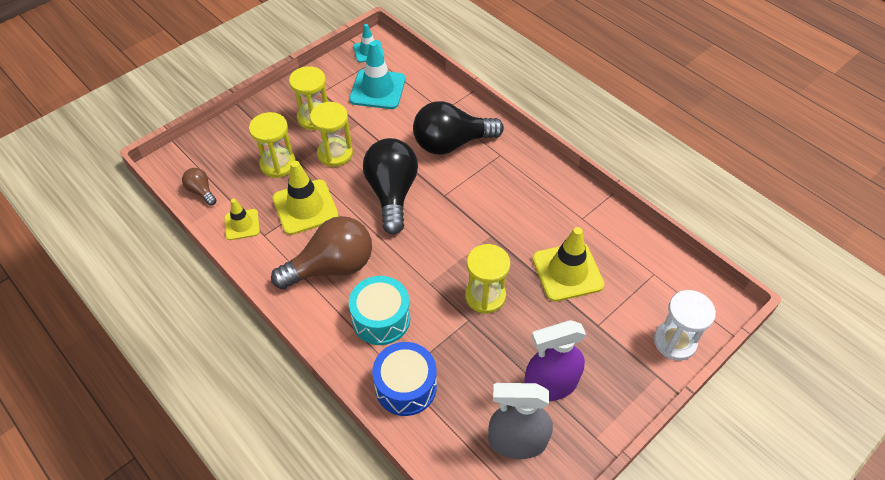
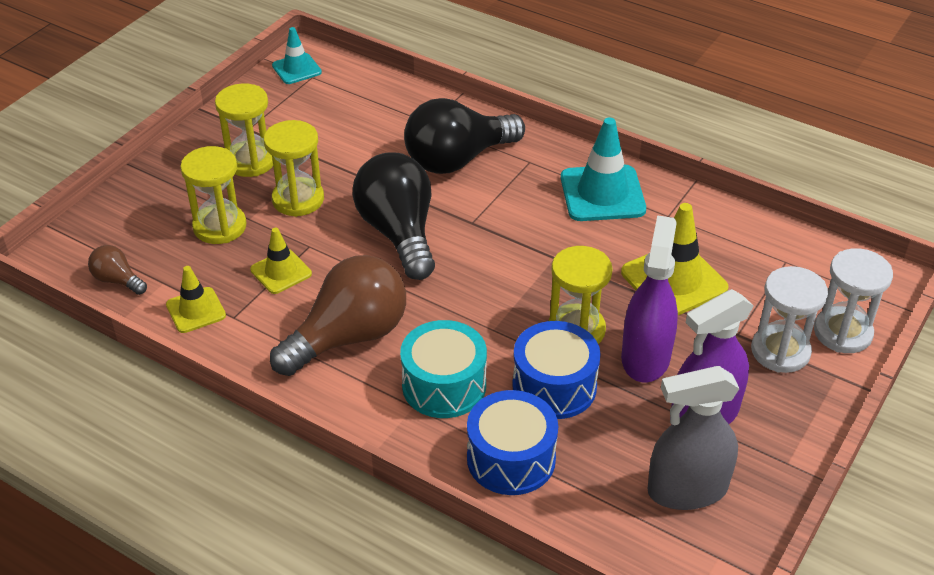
camera: 15 degrees left, 10 degrees down
yellow traffic cone [272,161,339,235] -> yellow traffic cone [250,228,312,294], size x0.59
turquoise traffic cone [349,41,405,109] -> turquoise traffic cone moved to [561,118,646,221]
none -> blue drum [512,321,601,419]
none -> purple spray bottle [621,215,678,383]
none -> white hourglass [751,266,828,373]

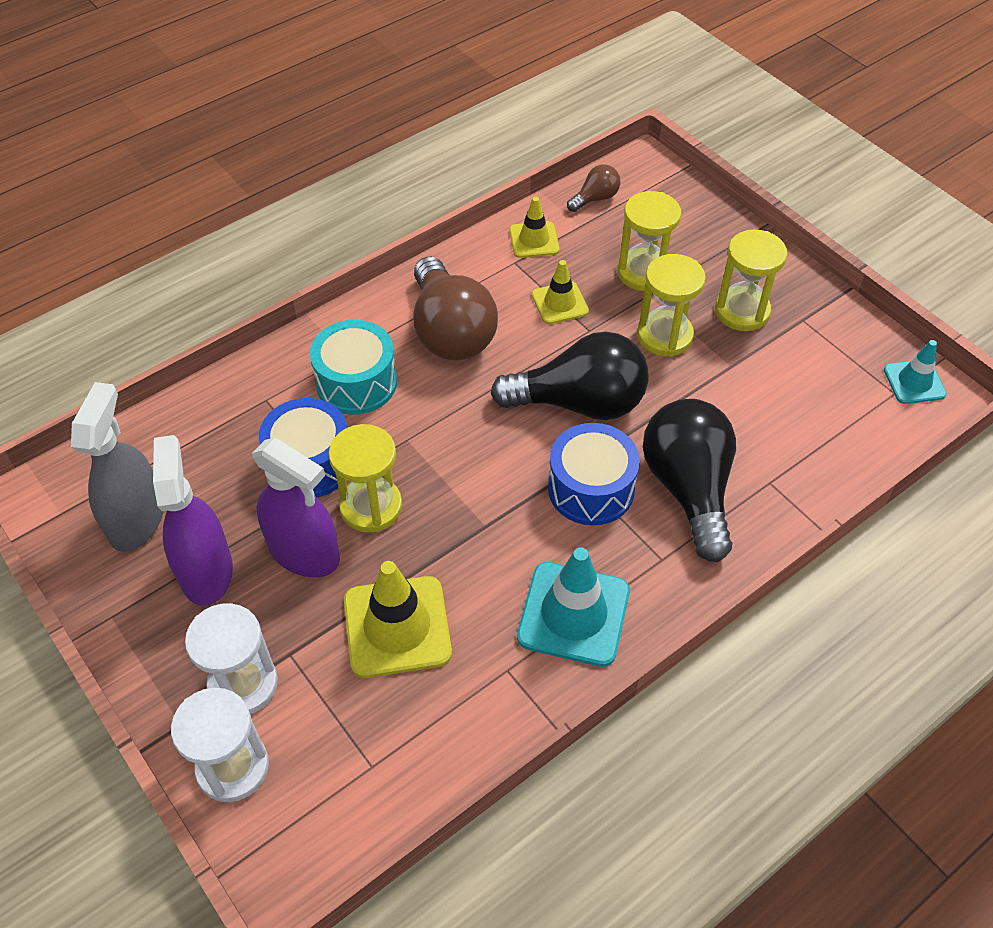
camera: 110 degrees right, 10 degrees up
blue drum [467,390,558,495] -> blue drum moved to [548,423,640,525]

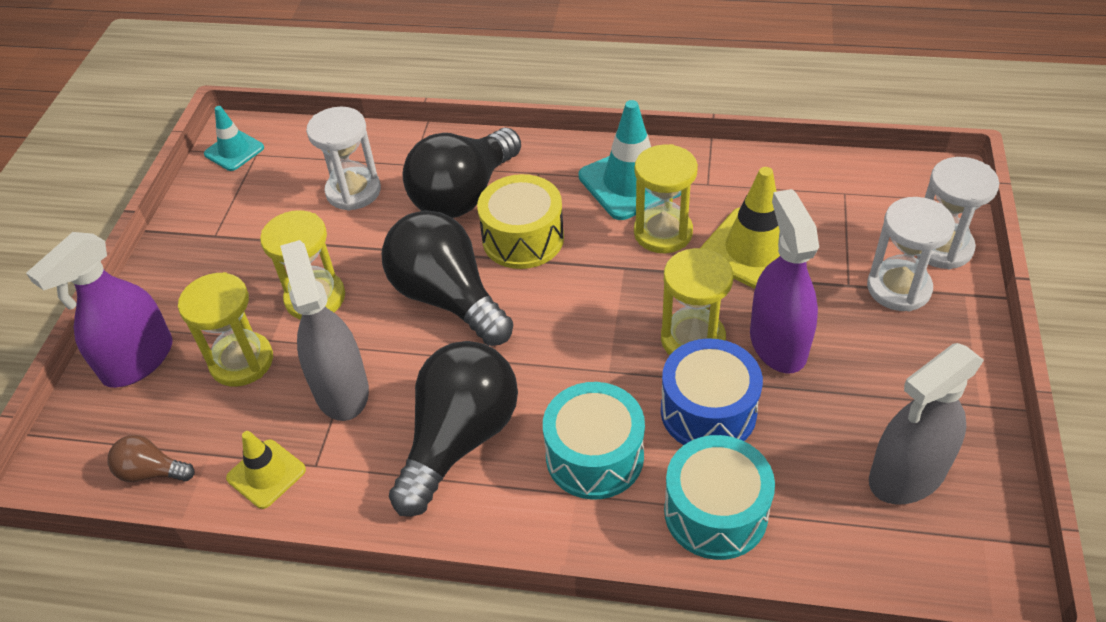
camera: 130 degrees left, 5 degrees down
purple spray bottle [153,435,233,606] -> purple spray bottle moved to [26,232,173,388]
brown light bulb [413,257,498,360] -> black light bulb [389,341,518,517]
yellow traffic cone [532,260,589,324] -> grey spray bottle [280,240,369,421]
blue drum [548,423,640,525] -> yellow drum [477,174,564,269]
yellow hourglass [715,229,787,331] -> yellow hourglass moved to [634,144,698,253]
none -> white hourglass [306,107,381,211]
none -> turquoise drum [664,435,775,560]

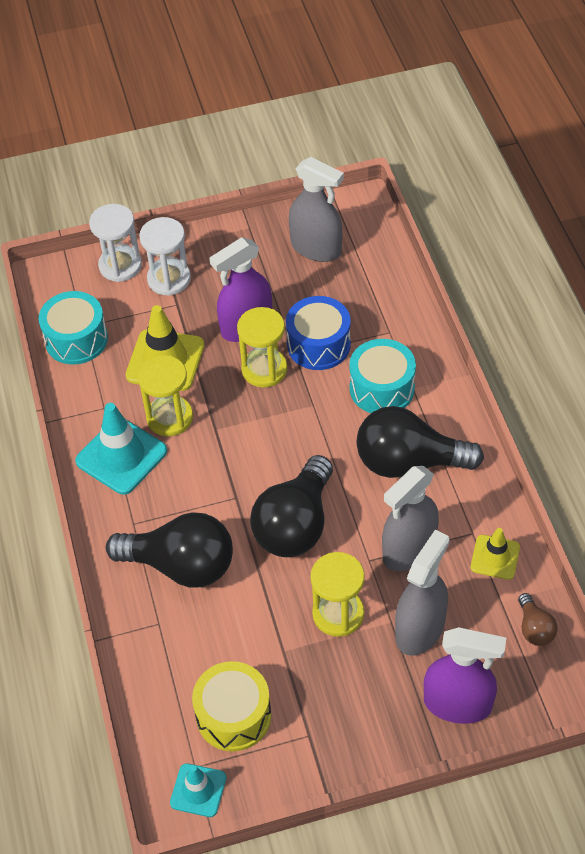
camera: 115 degrees left, 5 degrees up
yellow hourglass [178,272,273,387] -> grey spray bottle [395,530,450,656]
white hourglass [306,107,381,211] -> none
yellow drum [477,174,564,269] -> yellow drum moved to [192,661,271,751]
turquoise drum [664,435,775,560] -> turquoise drum moved to [39,291,108,365]

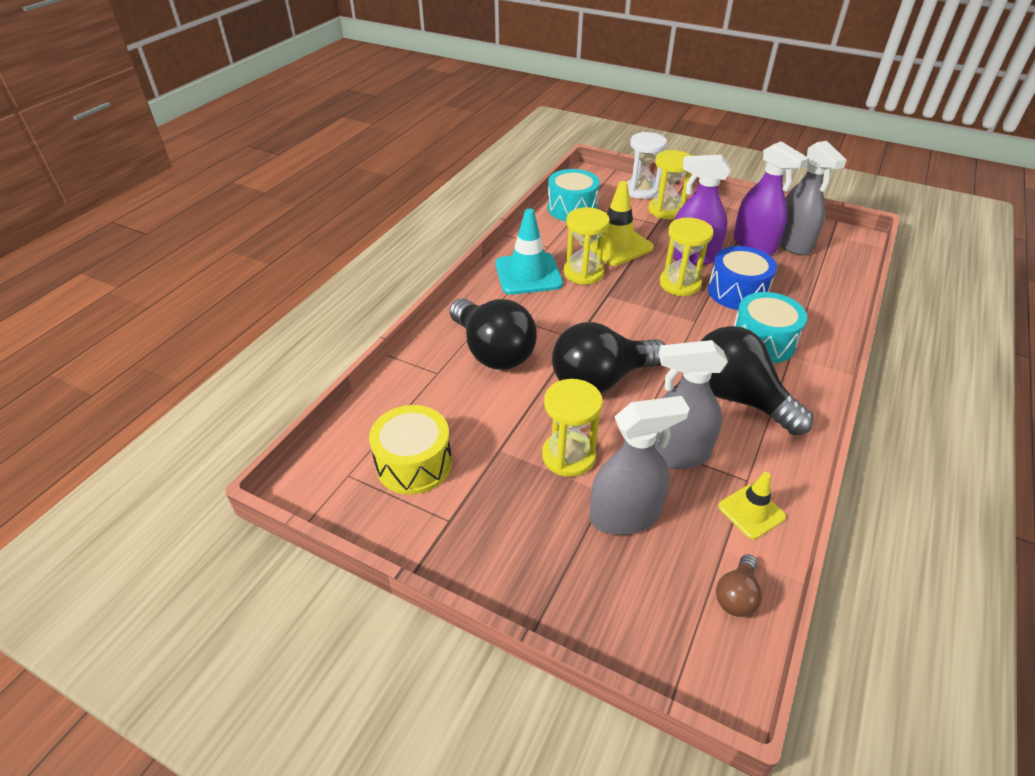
camera: 40 degrees right, 10 degrees down
white hourglass [139,217,191,296] -> yellow hourglass [648,150,691,219]
turquoise traffic cone [170,763,226,817] -> none
purple spray bottle [424,627,506,724] -> purple spray bottle moved to [733,141,809,255]

